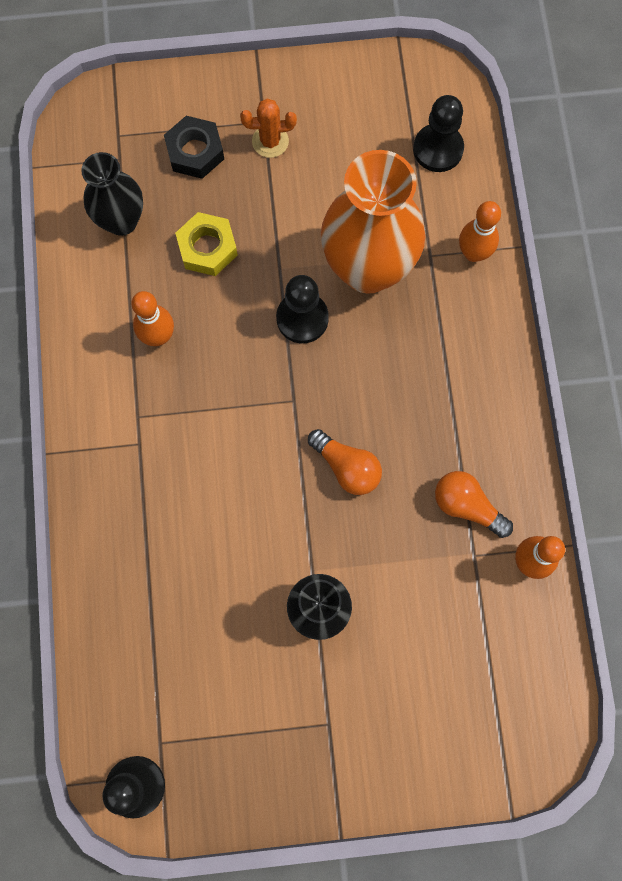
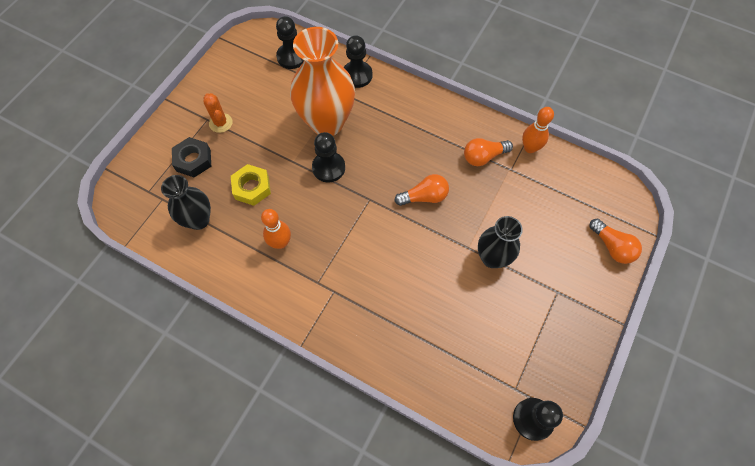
camera: 55 degrees left, 10 degrees down
orange cactus [240,99,297,158] -> orange cactus turned 60 degrees counterclockwise [203,93,233,133]
orange bowling pin [459,201,501,262] -> black pawn [344,35,372,88]
none -> orange light bulb [589,218,642,264]

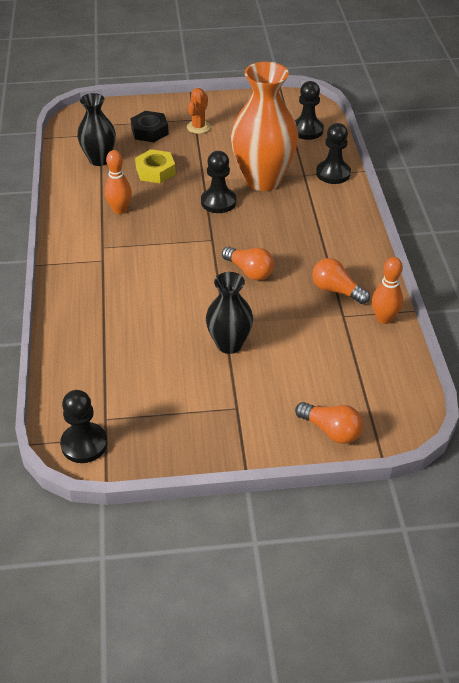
camera: 55 degrees right, 20 degrees down
orange light bulb [589,218,642,264] -> orange light bulb turned 75 degrees counterclockwise [295,402,363,444]

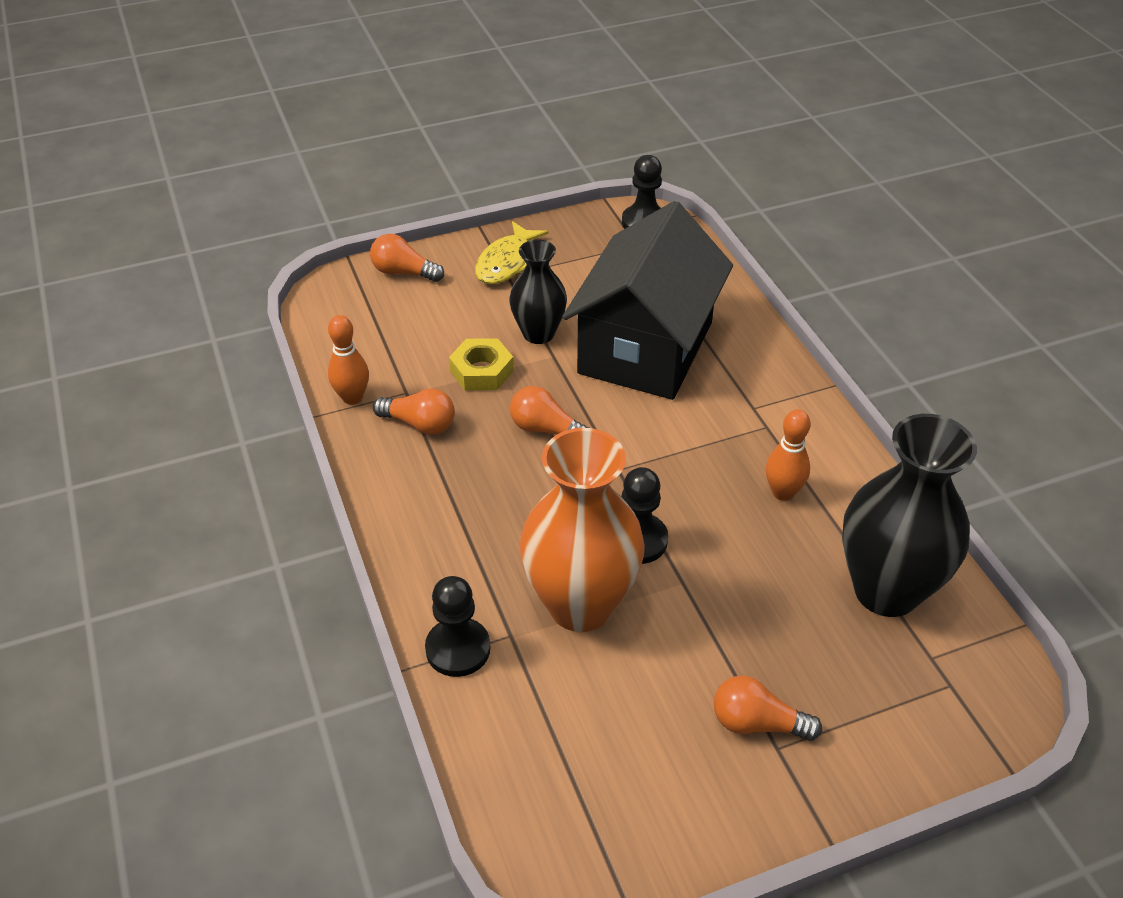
camera: 165 degrees right, 0 degrees up
black vase [77,93,116,166] -> black vase [842,414,977,617], size x1.69
black nut [130,111,169,142] -> none
yellow nut [135,149,176,183] -> yellow nut moved to [449,338,514,391]
orange cactus [187,88,211,134] -> orange light bulb [714,676,822,741]
black pawn [295,81,324,140] -> none
none -> yellow fish [475,221,548,284]
none -> black house [562,201,733,400]

